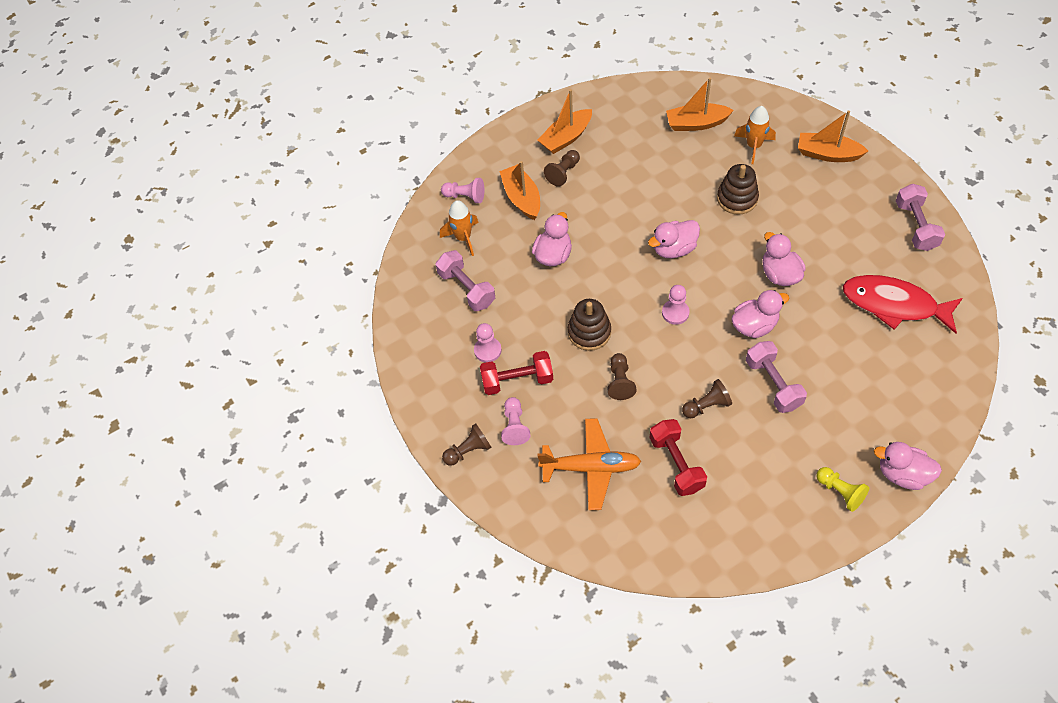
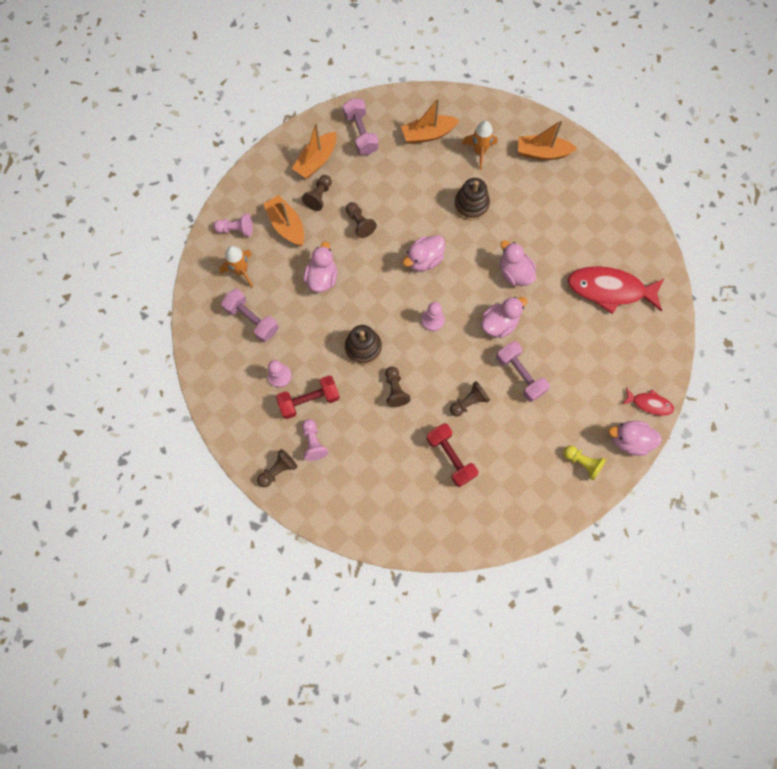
camera: 15 degrees left, 15 degrees up
orange plane [537,418,641,510] -> none
pink dumbbell [895,184,945,251] -> pink dumbbell moved to [343,98,379,155]
none -> brown pawn [346,202,377,238]
none -> red fish [622,388,674,416]

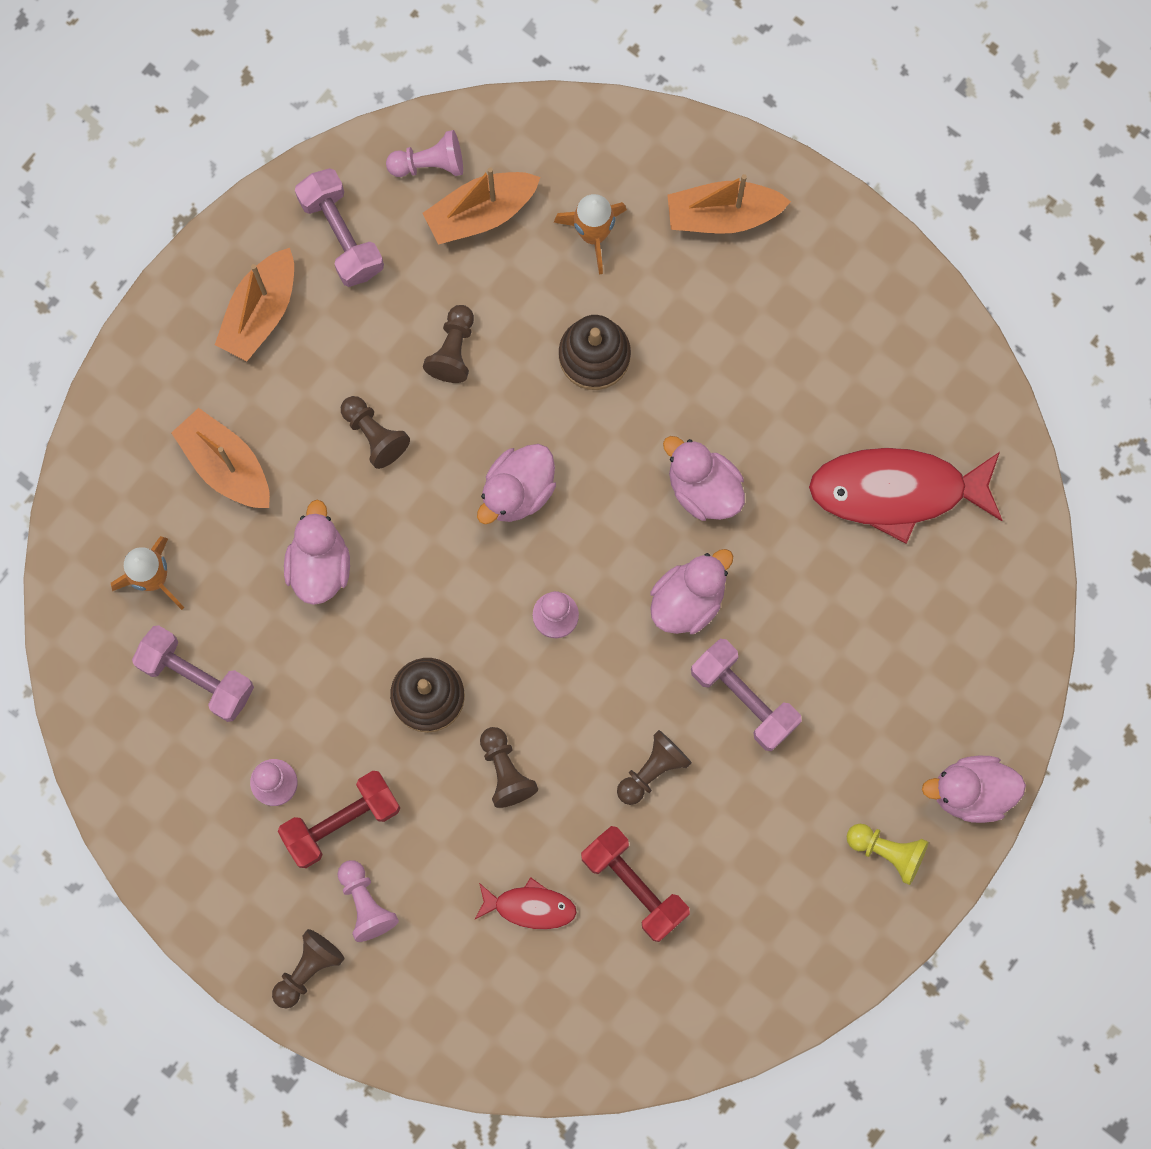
camera: 10 degrees left, 5 degrees up
pink pawn [213,214,253,237] -> pink pawn moved to [386,130,463,177]
brown pawn [302,175,332,211] -> brown pawn moved to [423,305,474,383]
red fish [622,388,674,416] -> red fish moved to [475,877,577,929]

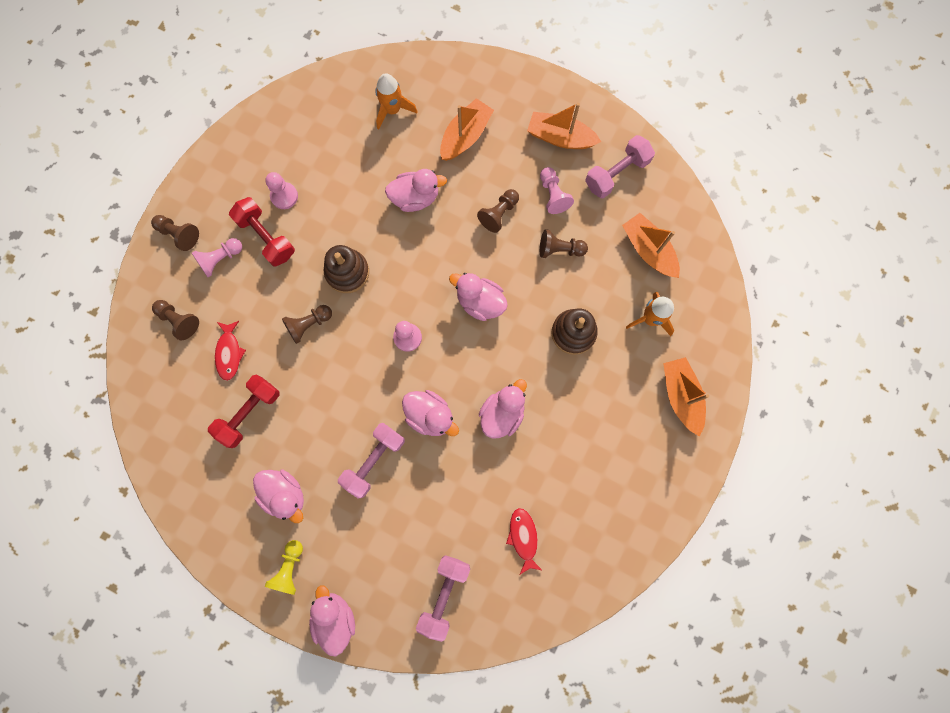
camera: 80 degrees right, 0 degrees up
pink dumbbell [132,625,254,722] -> pink dumbbell moved to [416,555,470,642]
pink pawn [386,130,463,177] -> pink pawn moved to [540,167,574,214]
brown pawn [617,730,692,805] -> brown pawn moved to [152,300,199,340]
red fish [809,448,1003,544] -> red fish [506,508,543,574], size x0.51
none -> pink duck [253,470,304,523]

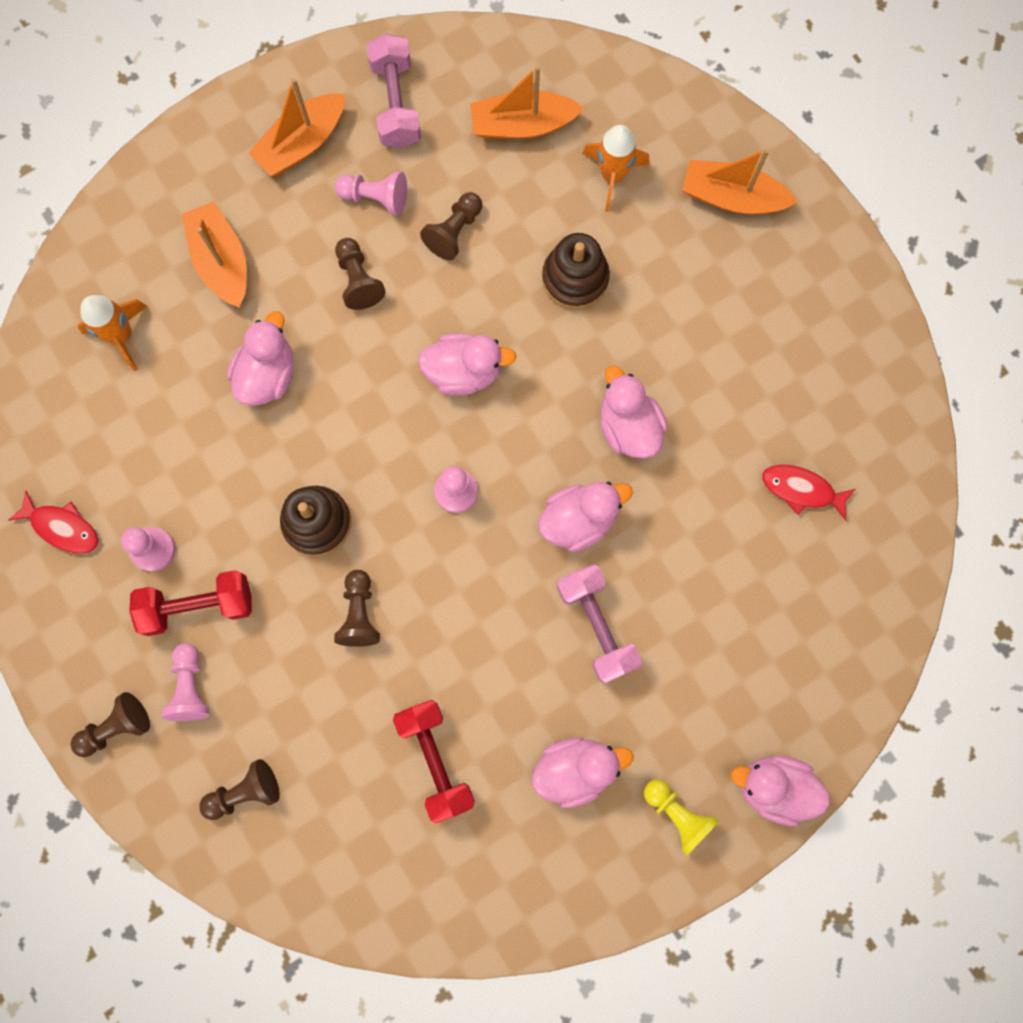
camera: 60 degrees left, 0 degrees up
red fish [215,321,246,381] -> red fish moved to [8,490,98,553]
pink dumbbell [416,555,470,642] -> none
pink duck [449,273,508,321] -> pink duck turned 150 degrees counterclockwise [418,333,517,395]

